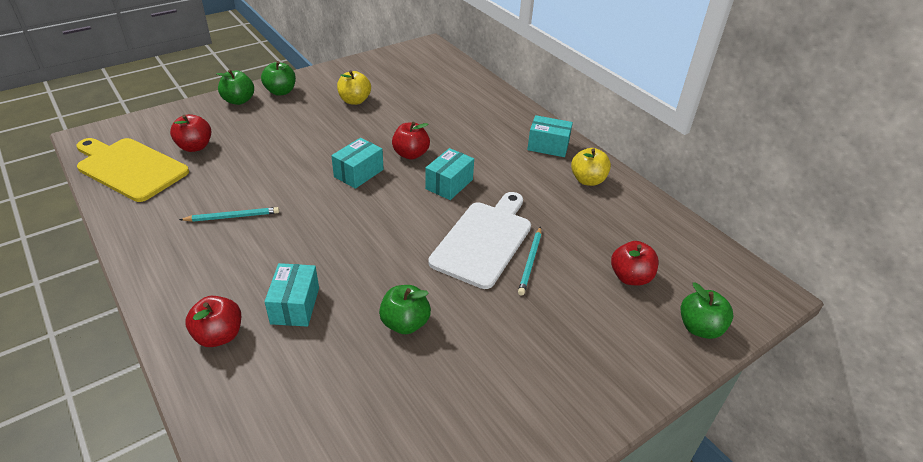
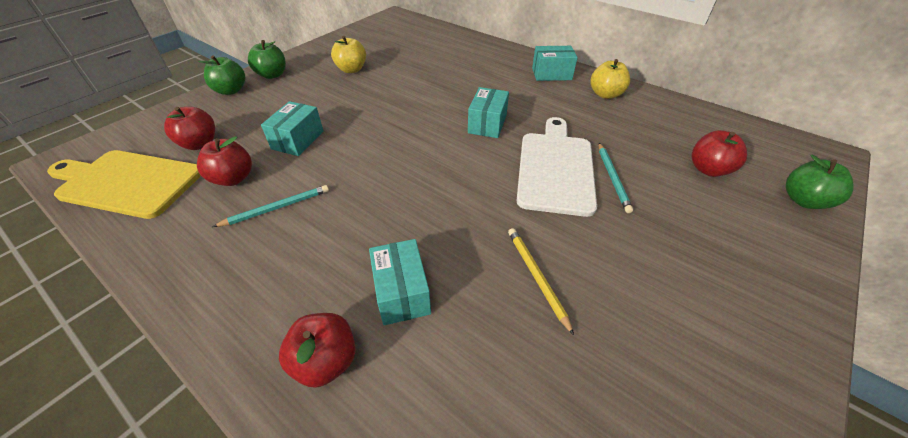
camera: 15 degrees left, 5 degrees up
turquoise box [331,138,383,189] -> turquoise box moved to [261,101,323,156]
green apple [379,285,431,334] -> yellow pencil [508,228,574,335]
red apple [392,122,430,160] -> red apple moved to [197,136,252,186]

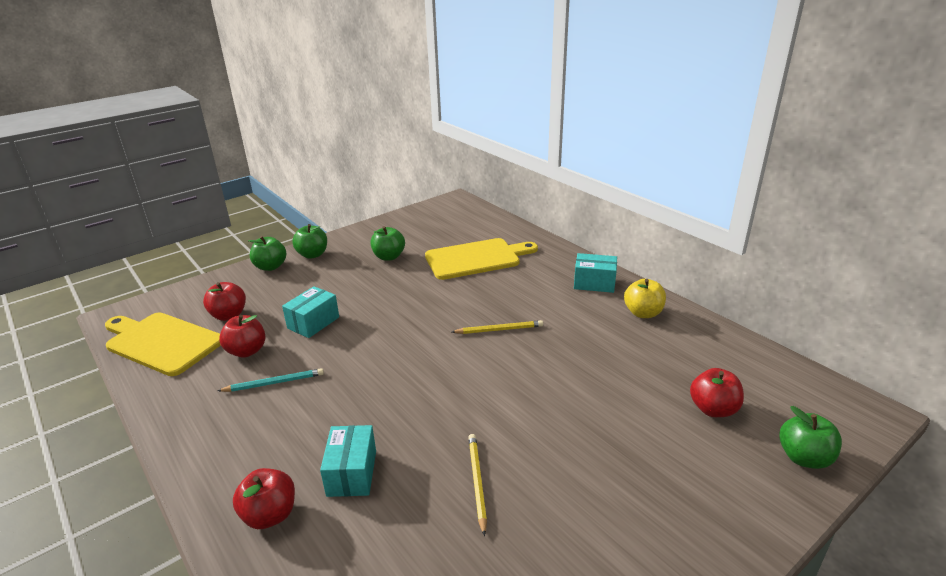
camera: 15 degrees right, 15 degrees down
yellow apple [331,36,366,73] -> green apple [370,226,405,261]
turquoise box [468,87,509,138] -> yellow pencil [452,320,543,334]
white cutting board [516,117,597,217] -> none
turquoise pencil [599,143,633,213] -> none
none -> yellow cutting board [425,238,538,280]

